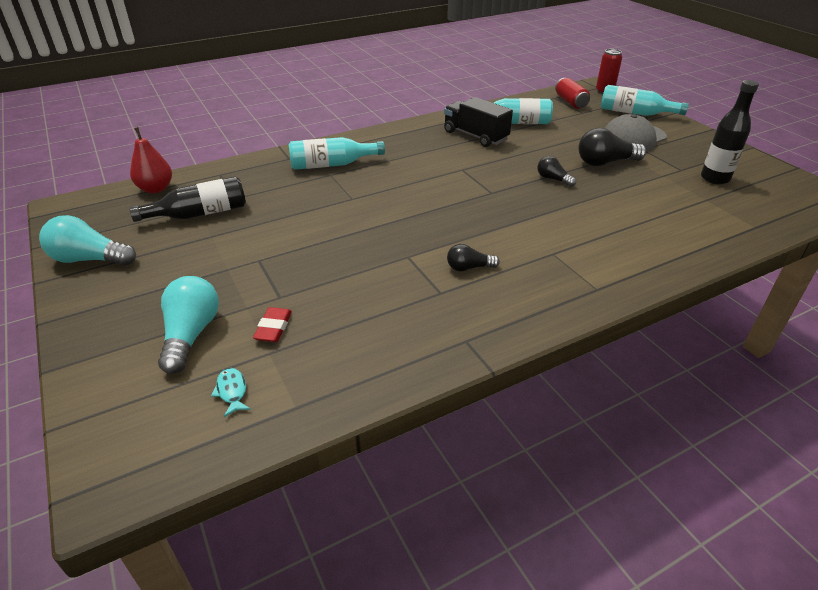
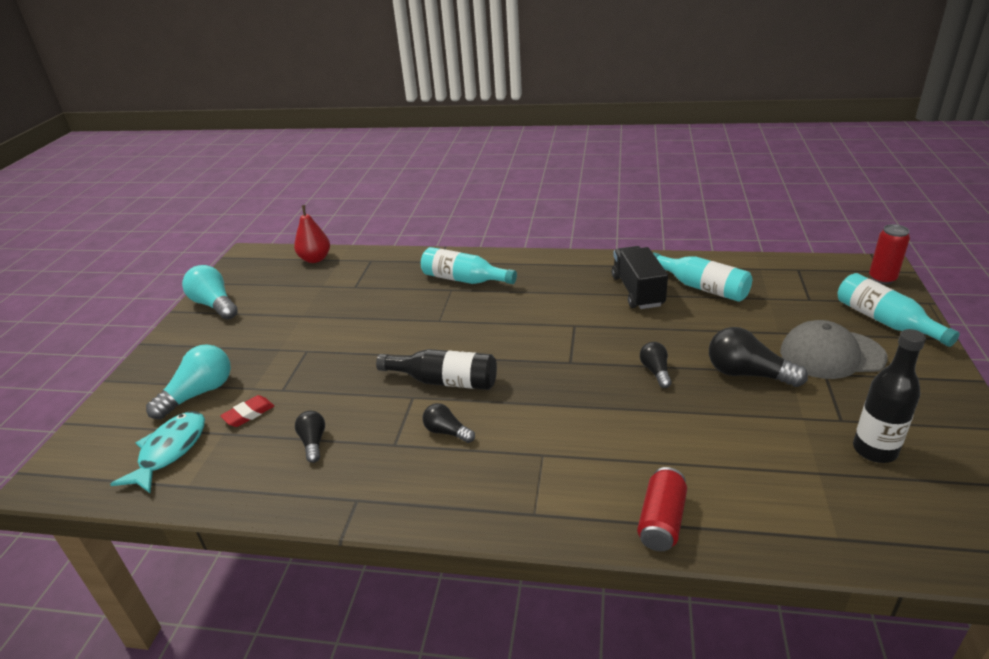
camera: 40 degrees right, 5 degrees down
black bottle [129,176,246,222] -> black bottle moved to [376,349,497,390]
turquoise fish [211,368,251,417] -> turquoise fish [110,411,205,493], size x2.04
red can [555,78,590,109] -> red can moved to [637,467,687,551]
none -> black light bulb [295,411,325,463]

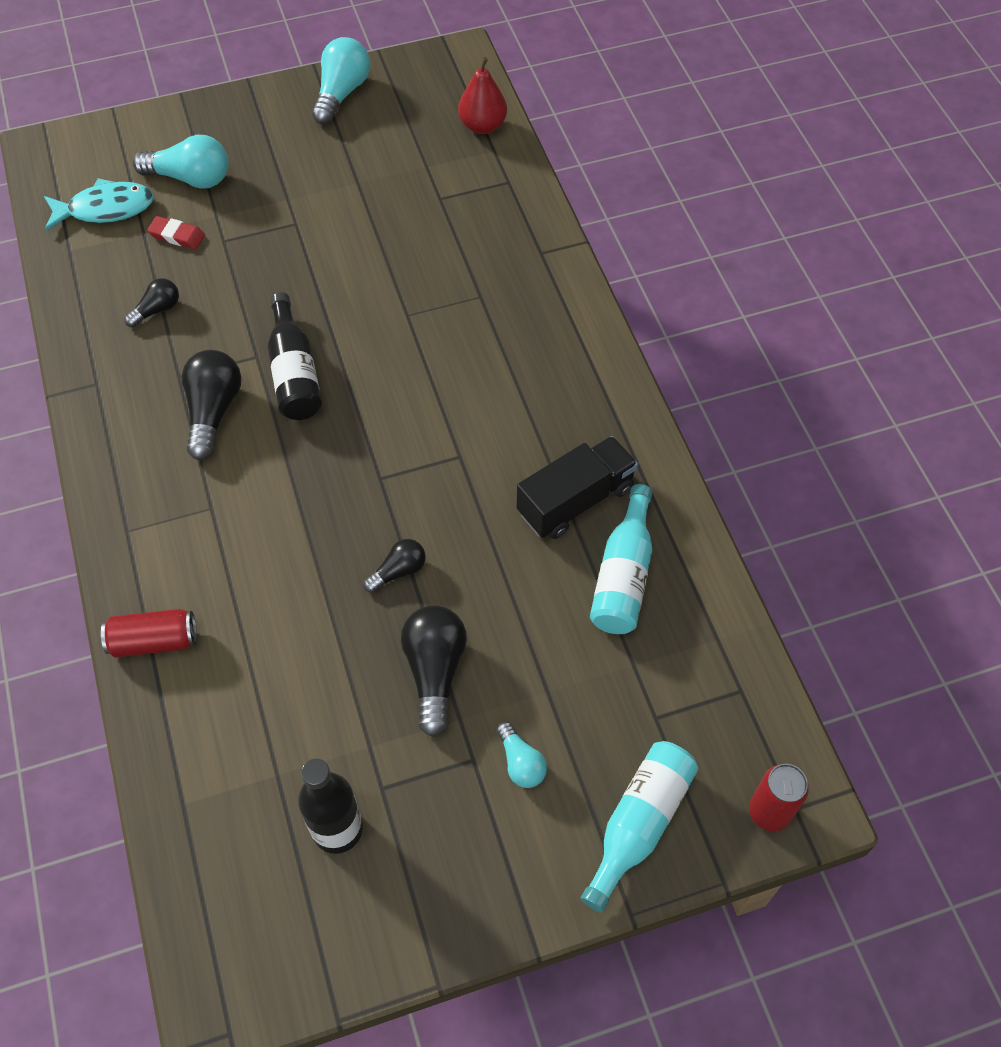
camera: 60 degrees right, 25 degrees up
turquoise bottle [421,247,517,284] -> none
black light bulb [423,403,475,443] -> black light bulb [181,350,242,460], size x1.73
grey cap [780,320,888,379] -> turquoise light bulb [496,722,547,788]

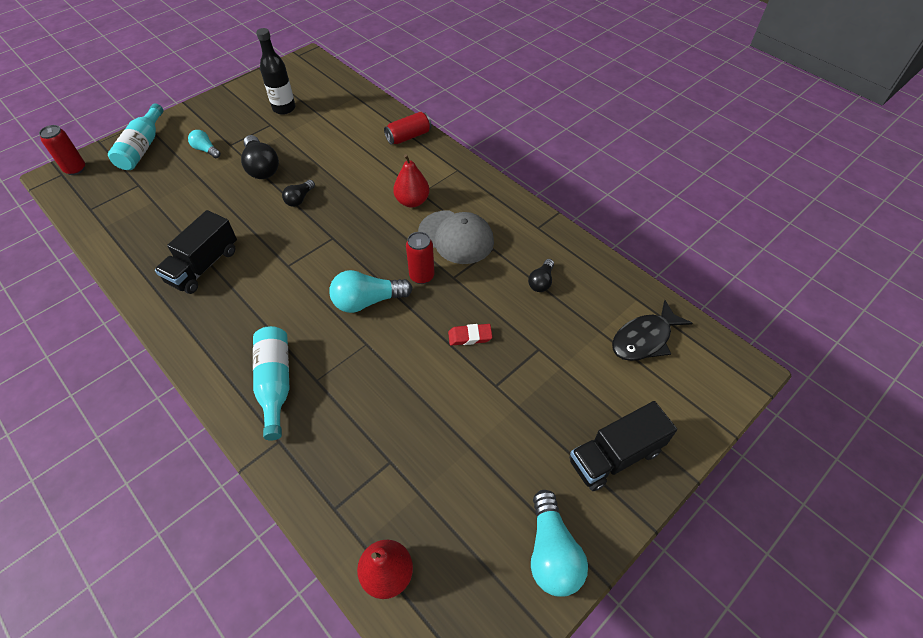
camera: 155 degrees right, 5 degrees down
turquoise fish [44,178,154,231] -> black fish [612,300,693,361]
turquoise light bulb [133,135,229,189] -> turquoise light bulb moved to [329,270,413,313]
red eraser [147,216,205,249] -> red eraser moved to [448,324,493,346]
black light bulb [181,350,242,460] -> grey cap [418,210,494,264]
black bottle [268,292,322,420] -> red can [406,232,435,284]
turquoise bottle [590,484,653,634] -> turquoise bottle moved to [253,326,289,440]
none -> red pear [393,154,430,208]
none -> black truck [569,401,677,491]

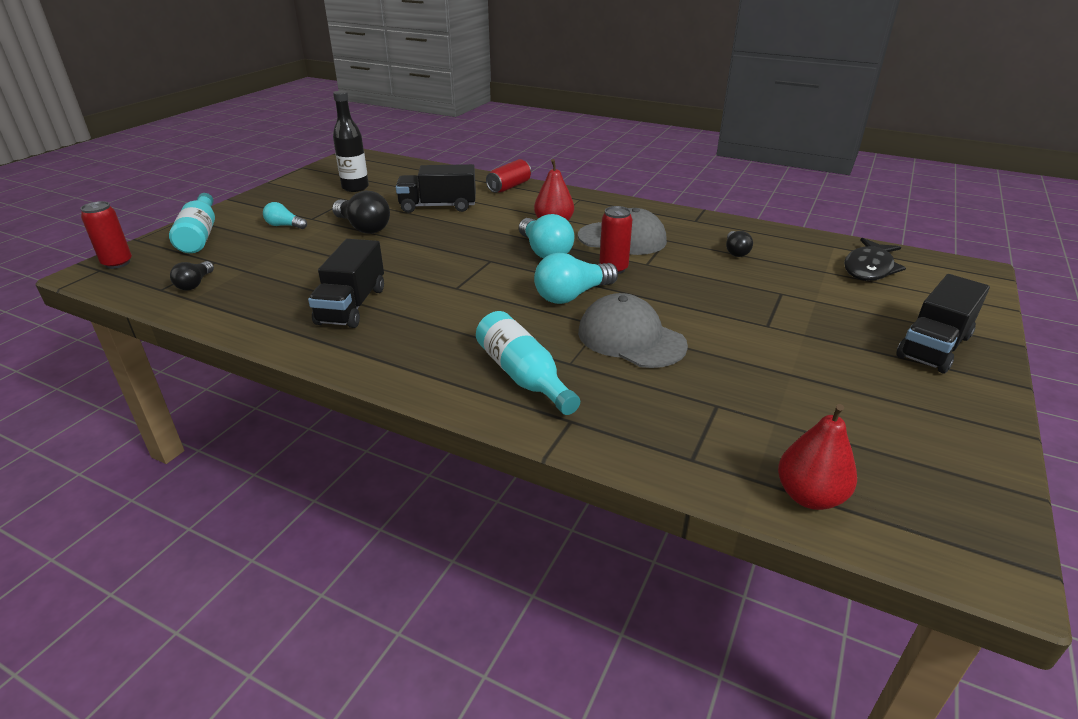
camera: 20 degrees left, 20 degrees down
black light bulb [282,180,315,207] -> black light bulb moved to [170,261,214,290]
red eraser [448,324,493,346] -> none
turquoise light bulb [531,490,588,597] -> turquoise light bulb moved to [519,214,574,258]
none -> black truck [396,164,476,213]
none -> grey cap [578,293,688,368]

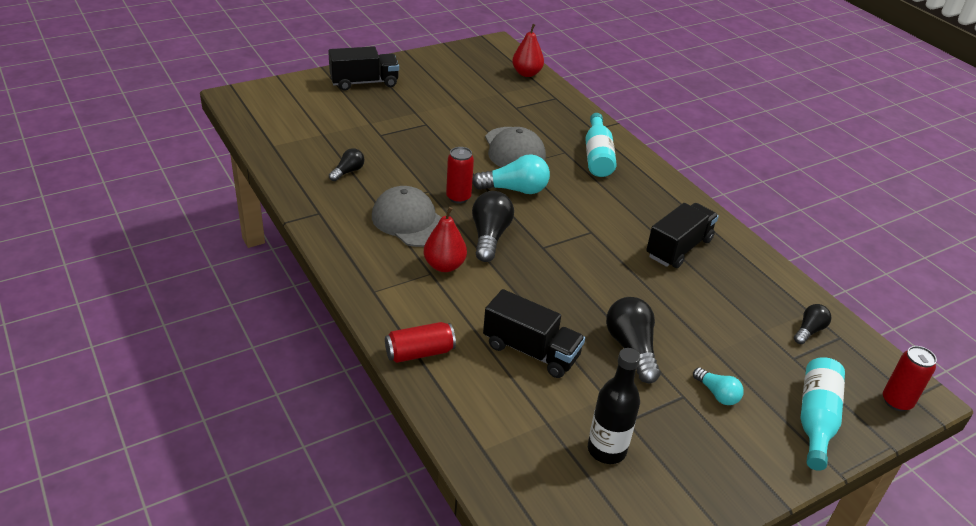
camera: 150 degrees left, 5 degrees up
turquoise light bulb [519,214,574,258] -> black light bulb [472,191,514,262]
black fish [844,238,906,281] -> none

